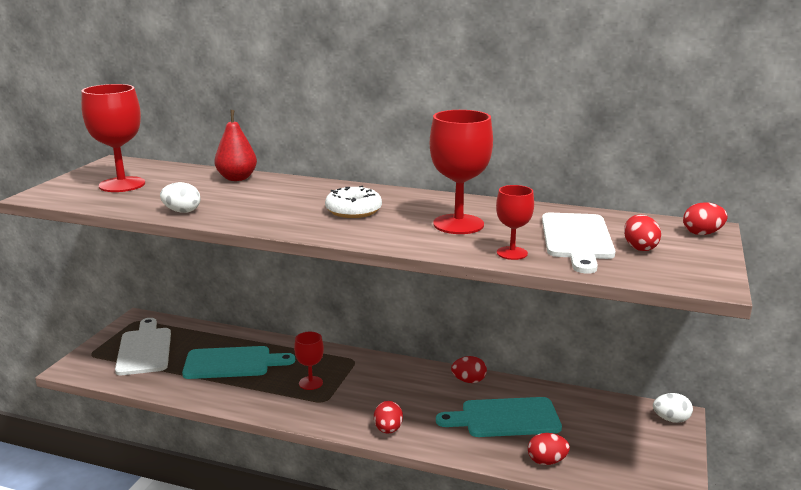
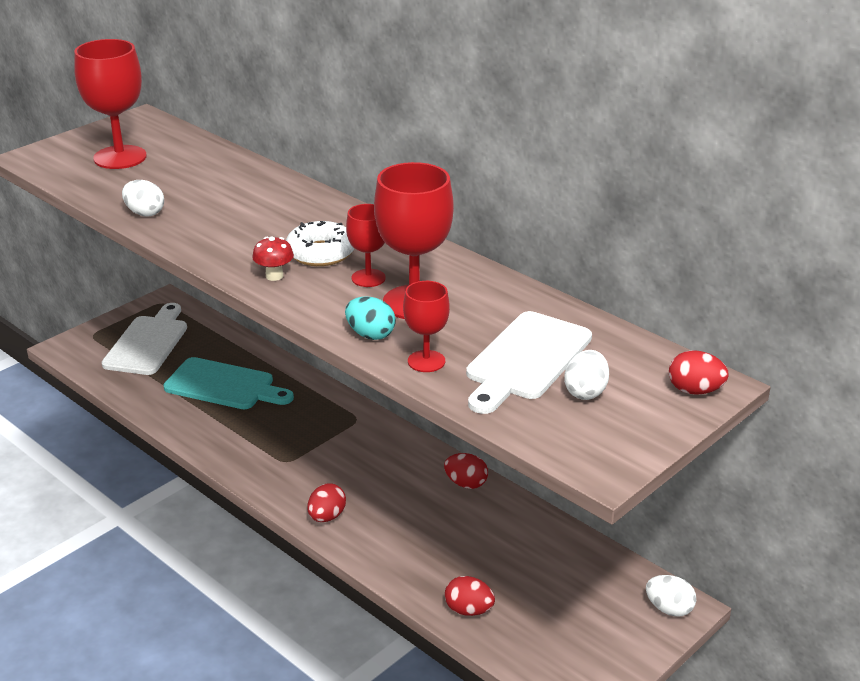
camera: 25 degrees right, 10 degrees up
red pear [214,110,257,181] -> none
red goblet [294,332,324,390] -> red goblet moved to [346,204,386,287]
turquoise cutting board [436,397,562,437] -> none
red egg [624,214,661,251] -> white egg [564,350,609,400]
none -> red mushroom [252,237,294,281]
none -> turquoise egg [345,297,396,340]

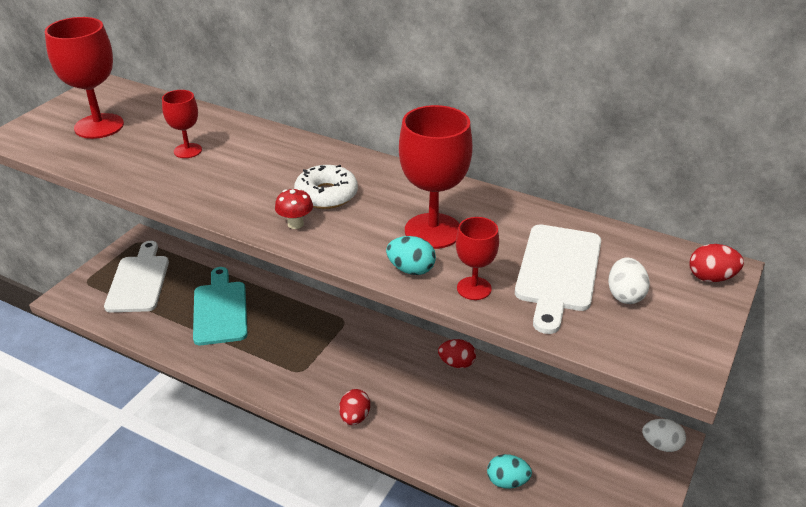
camera: 15 degrees left, 5 degrees up
white egg [122,180,164,216] -> none
turquoise cutting board [164,357,294,409] -> turquoise cutting board turned 105 degrees counterclockwise [193,267,248,345]
red goblet [346,204,386,287] -> red goblet moved to [162,90,202,158]
red egg [445,576,495,616] -> turquoise egg [487,454,532,489]

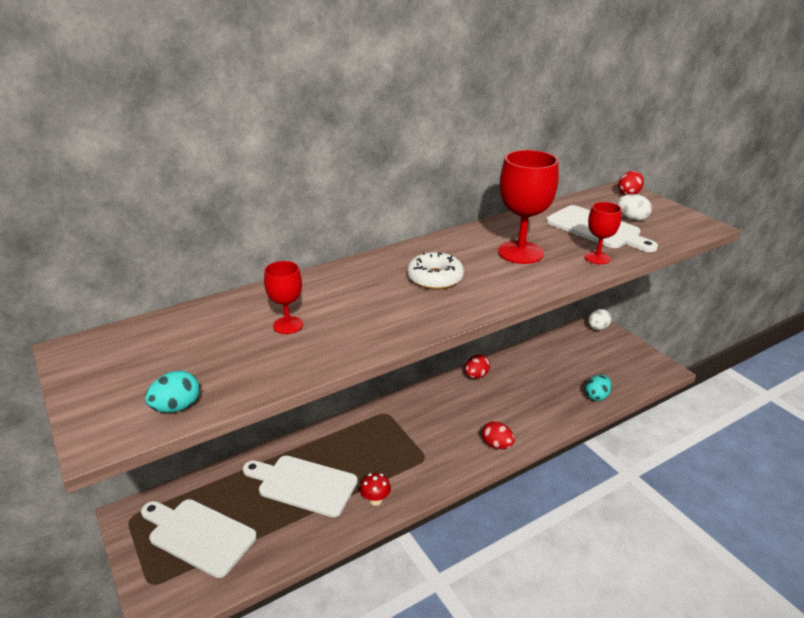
camera: 60 degrees left, 5 degrees down
red goblet [45,17,124,139] -> none
turquoise cutting board [193,267,248,345] -> white cutting board [243,456,358,517]
red mushroom [275,188,313,229] -> red mushroom moved to [360,473,391,506]
turquoise egg [386,236,436,275] -> turquoise egg moved to [145,371,200,413]

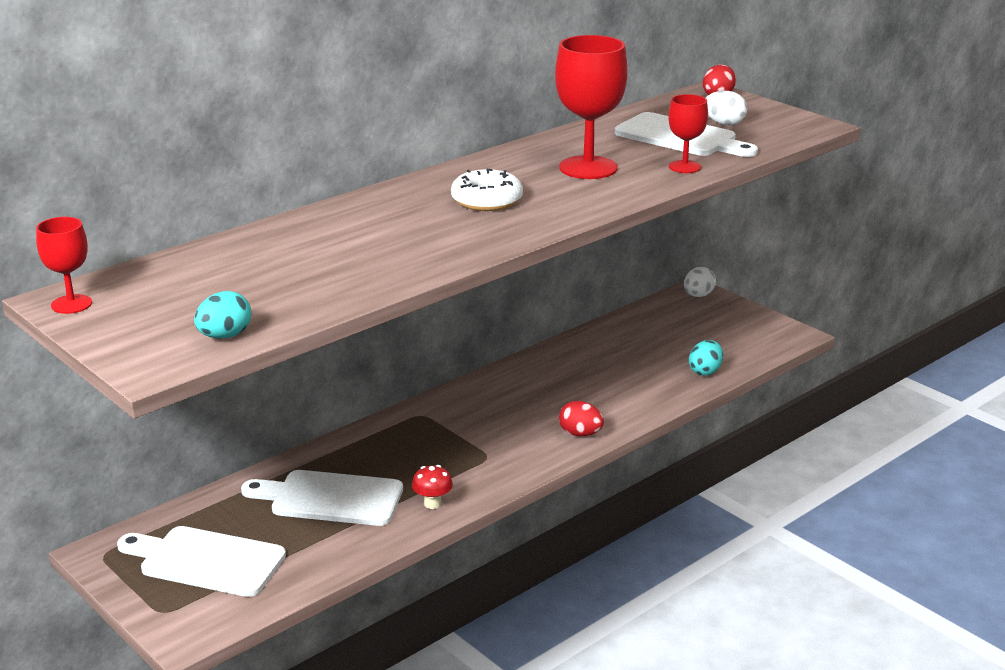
camera: 10 degrees left, 5 degrees down
red goblet [264,261,303,334] -> red goblet moved to [36,217,92,314]
red egg [465,355,490,379] -> none

